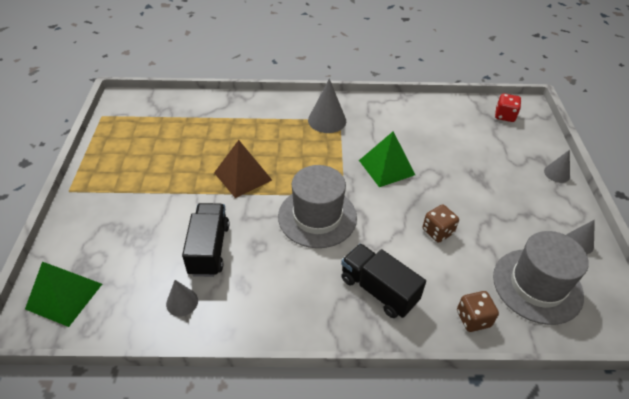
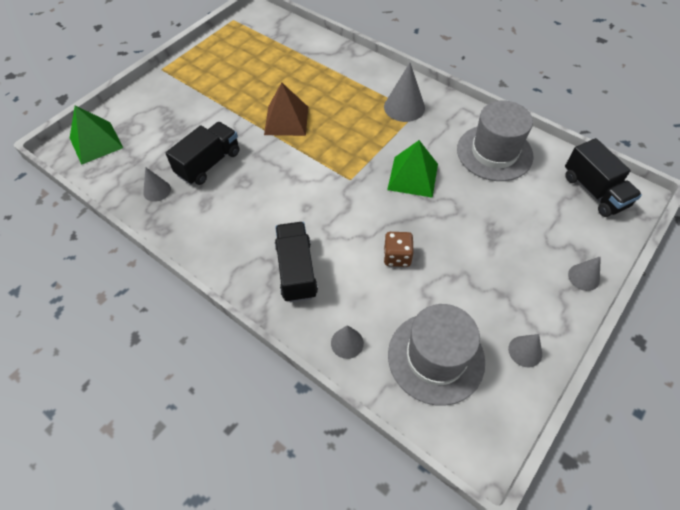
camera: 40 degrees right, 10 degrees up
grey hat [278,165,357,248] -> grey hat moved to [457,101,533,181]
brown dice [457,291,499,332] -> grey cone [331,325,364,359]
red dice [495,93,521,122] -> black truck [565,138,642,217]

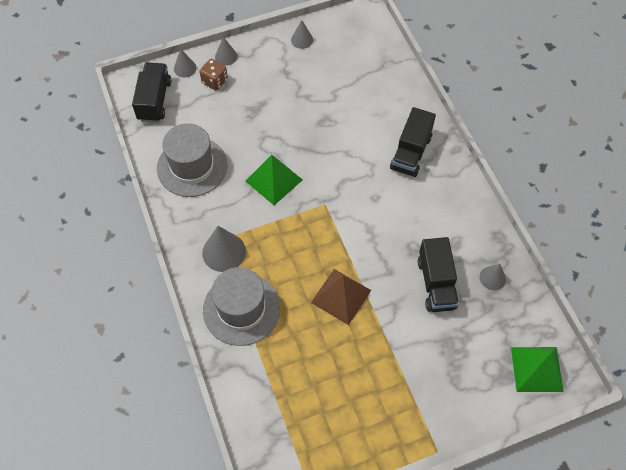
camera: 150 degrees left, 5 degrees up
black truck [166,122,239,185] -> black truck turned 75 degrees counterclockwise [418,237,459,312]
grey cone [331,325,364,359] -> grey cone moved to [174,49,196,78]
brown dice [384,232,414,267] -> brown dice moved to [199,59,228,90]
grey hat [388,304,485,406] -> grey hat moved to [203,267,280,346]

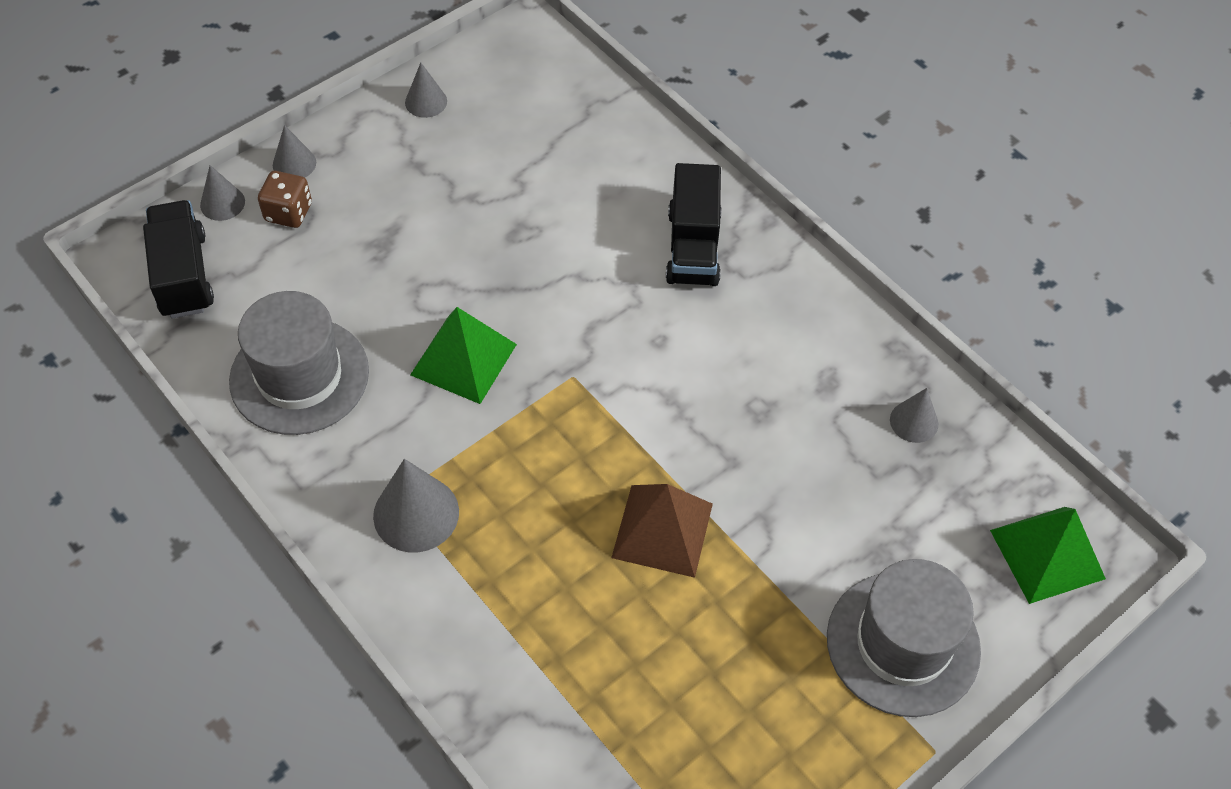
camera: 20 degrees left, 5 degrees down
grey hat [203,267,280,346] -> grey hat moved to [827,559,981,717]
black truck [418,237,459,312] -> none

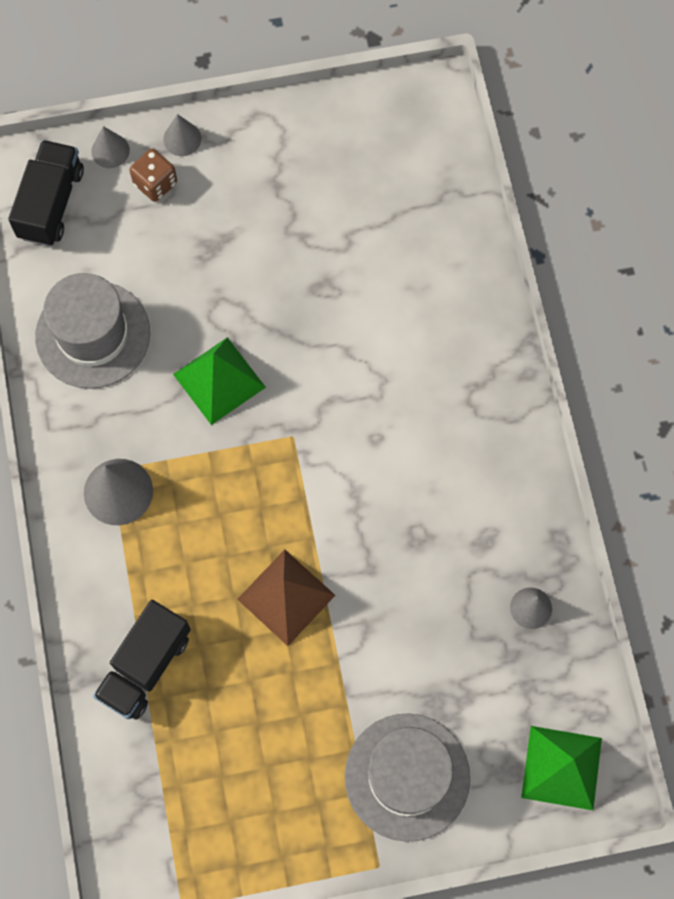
camera: 30 degrees right, 15 degrees up
grey cone [405,63,447,118] -> none
black truck [666,163,721,286] -> black truck moved to [93,600,191,720]

